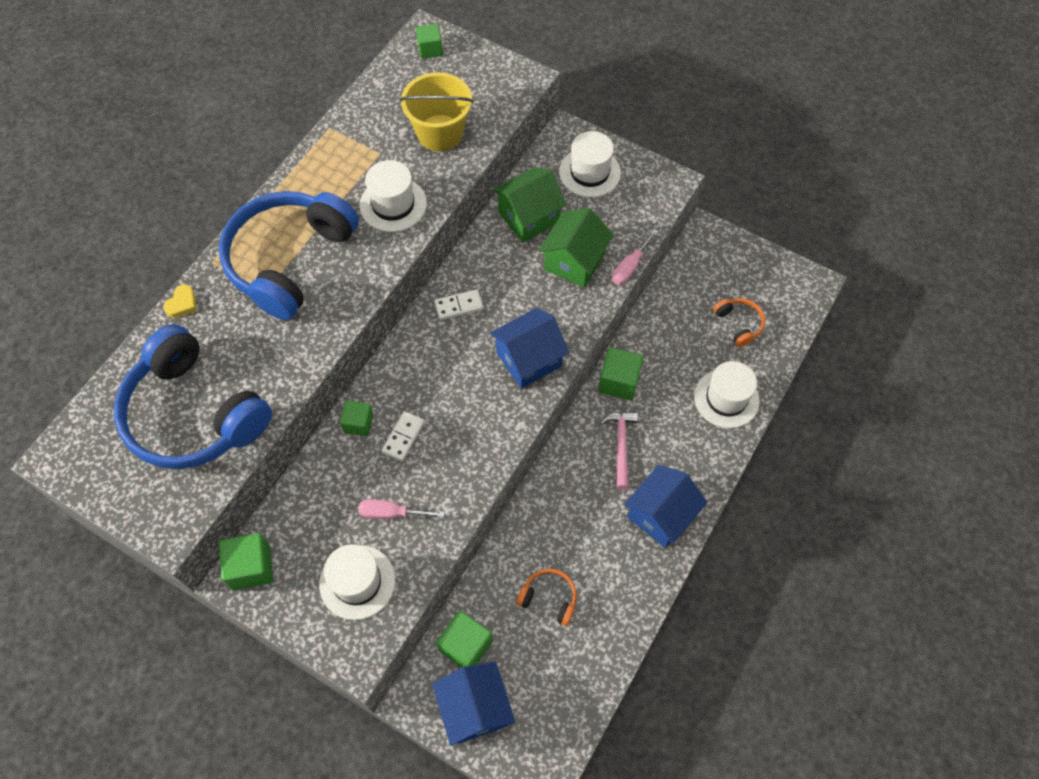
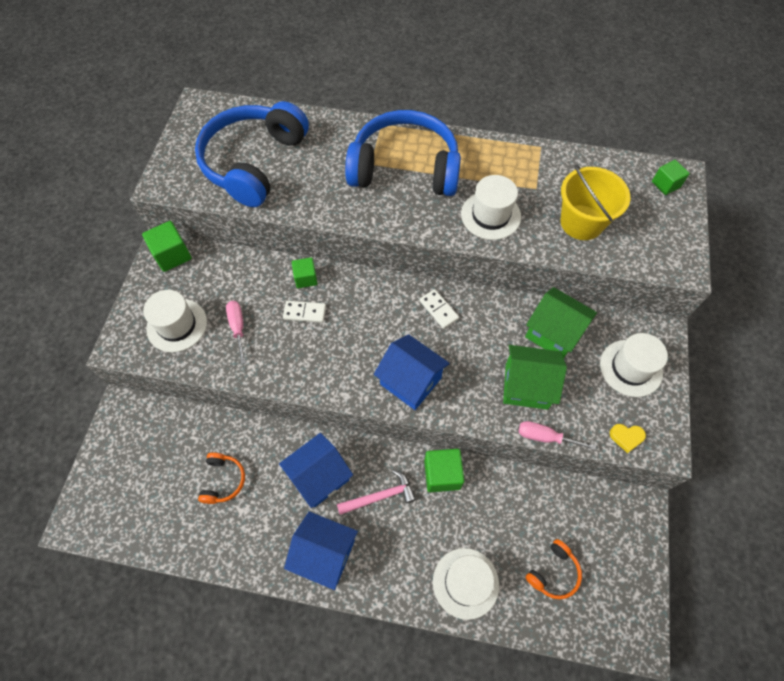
camera: 70 degrees right, 0 degrees up
yellow heart [163,284,197,318] -> yellow heart moved to [610,424,646,453]
blue house [432,662,515,745] -> blue house moved to [279,433,353,508]
green cube [436,611,493,668] -> none

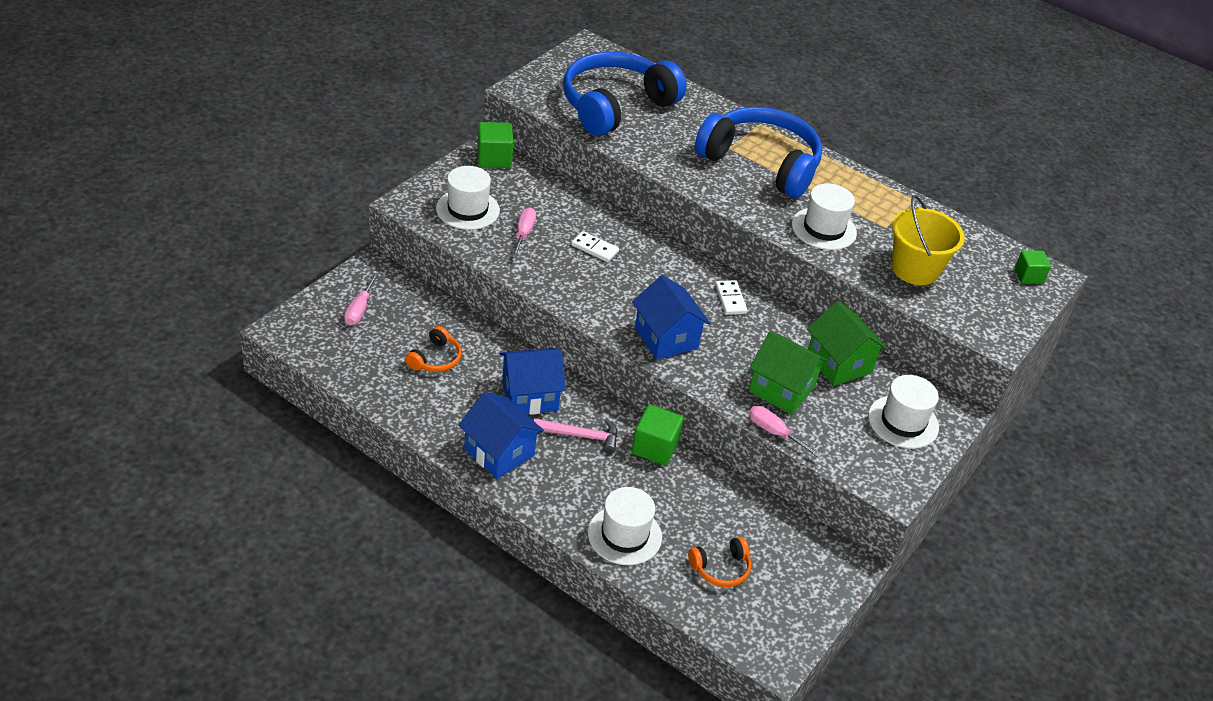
camera: 20 degrees right, 20 degrees down
green cube [292,257,318,288] -> none
yellow heart [610,424,646,453] -> none
none -> pink screwdriver [344,273,378,325]

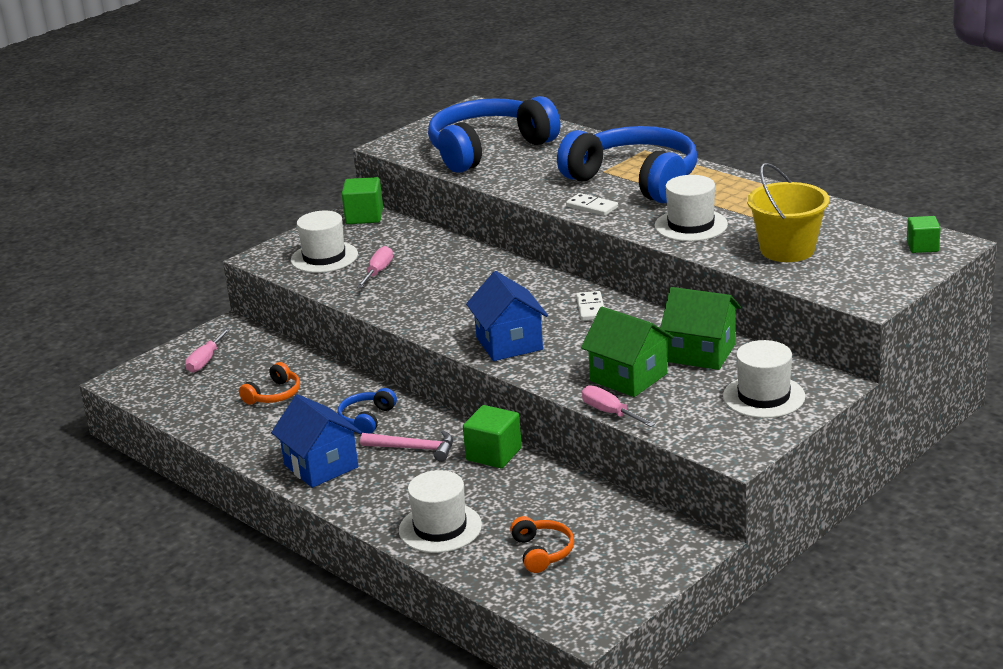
camera: 15 degrees right, 15 degrees down
blue house [500,348,566,415] -> blue headphones [337,388,397,434]
white domino [571,231,619,262] -> white domino moved to [566,193,618,216]
orange headphones [688,537,751,587] -> orange headphones turned 90 degrees counterclockwise [510,516,574,573]
green house [807,301,888,386] -> green house turned 45 degrees counterclockwise [660,287,741,370]

